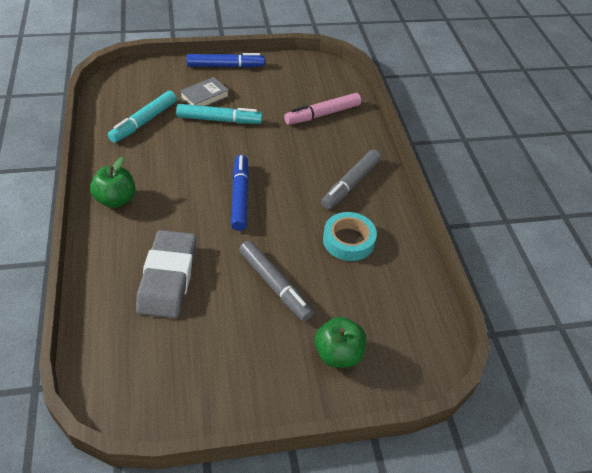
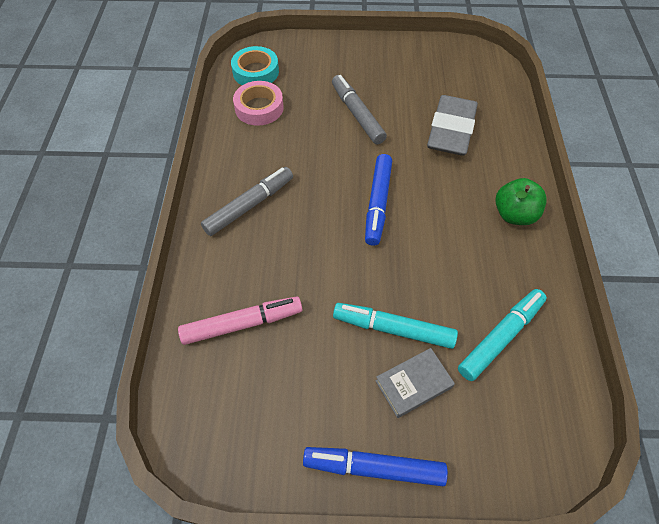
camera: 165 degrees left, 10 degrees up
green apple [315,317,366,368] -> none
turquoise tape [323,212,377,261] -> turquoise tape moved to [231,46,279,85]
none -> pink tape [233,81,284,126]

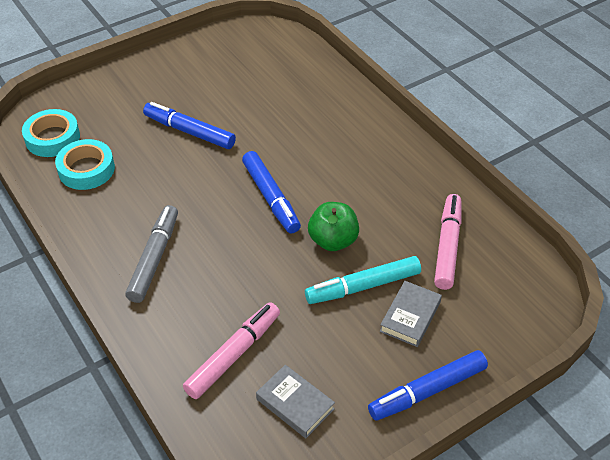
camera: 35 degrees left, 10 degrees down
pink tape [233,81,284,126] -> turquoise tape [55,139,115,190]
grey marker [332,75,387,145] -> blue marker [143,102,236,149]
grey eraser [427,95,478,156] -> none
turquoise marker [458,289,547,381] -> pink marker [434,194,461,290]
green apple [495,178,547,225] -> green apple moved to [308,202,359,251]
none -> grey book [256,365,335,438]

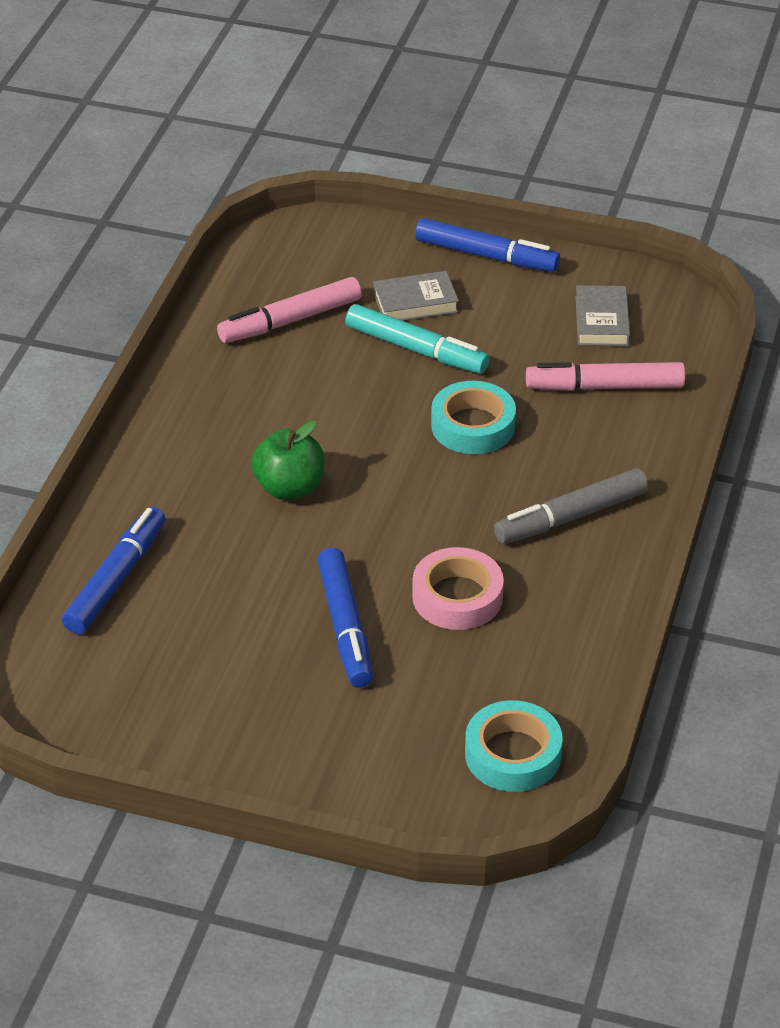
camera: 130 degrees left, 5 degrees down
turquoise tape [55,139,115,190] -> turquoise tape moved to [431,381,516,454]
blue marker [242,151,301,234] -> blue marker moved to [62,507,165,634]
green apple [308,202,359,251] -> green apple moved to [251,421,324,500]
none -> pink tape [412,547,504,630]

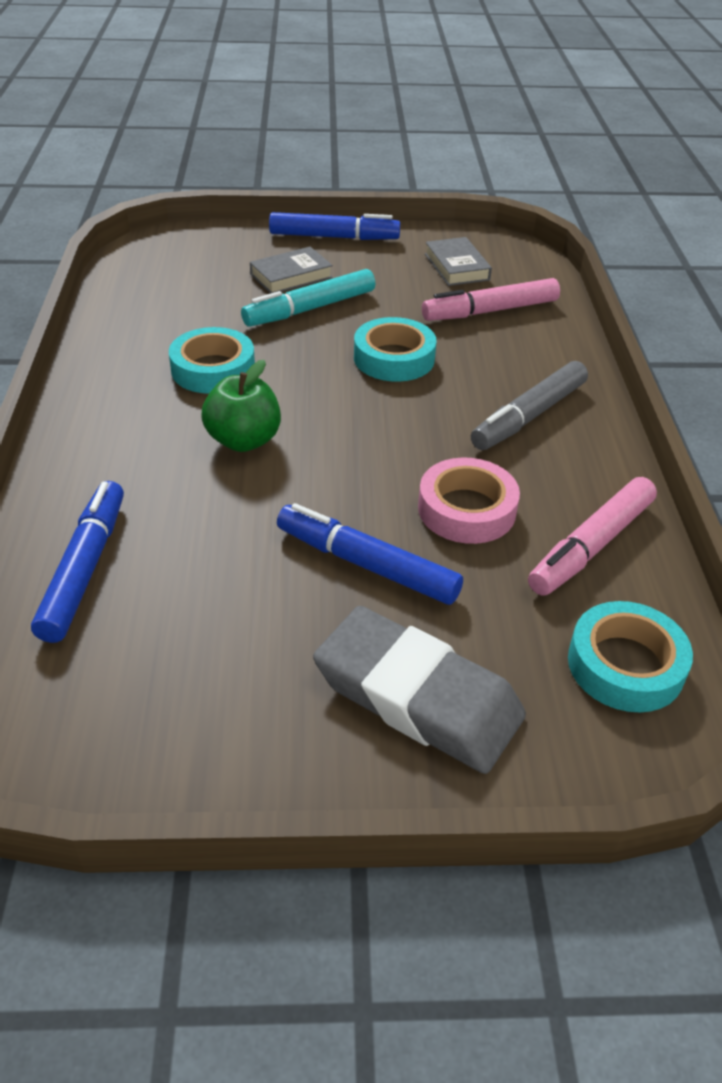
camera: 20 degrees left, 0 degrees up
pink marker [217,277,362,343] -> pink marker moved to [528,477,657,596]
blue marker [317,548,373,688] -> blue marker turned 150 degrees clockwise [277,503,463,605]
turquoise marker [345,304,489,374] -> turquoise marker turned 135 degrees clockwise [241,269,375,327]
none -> turquoise tape [169,327,255,394]
none -> grey eraser [313,606,526,774]

